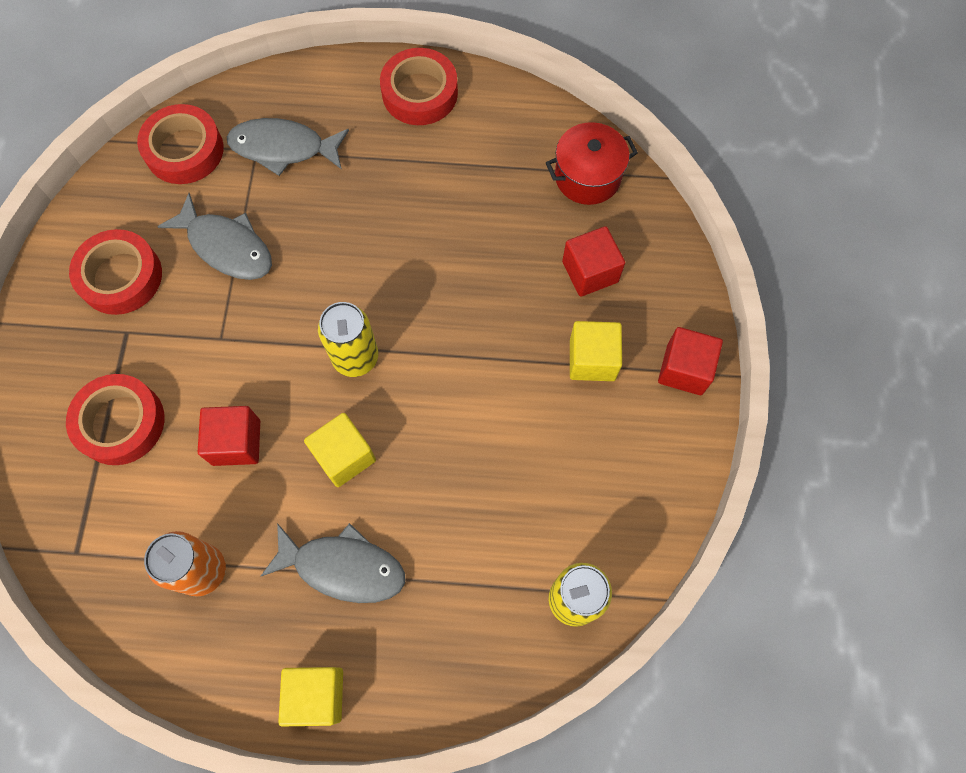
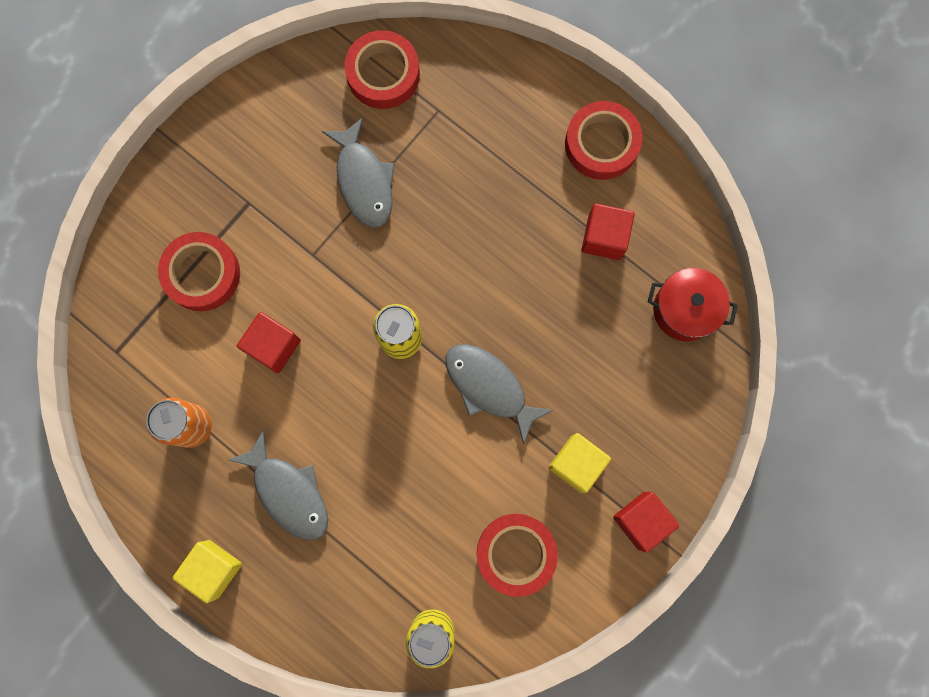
camera: 35 degrees right, 10 degrees up
red tape [69,229,162,315] -> red tape moved to [477,514,558,597]
grey fish [227,118,349,176] -> grey fish moved to [446,344,553,444]
yellow cube [304,413,376,487] -> none
red cube [562,226,625,297] -> red cube moved to [581,203,635,260]

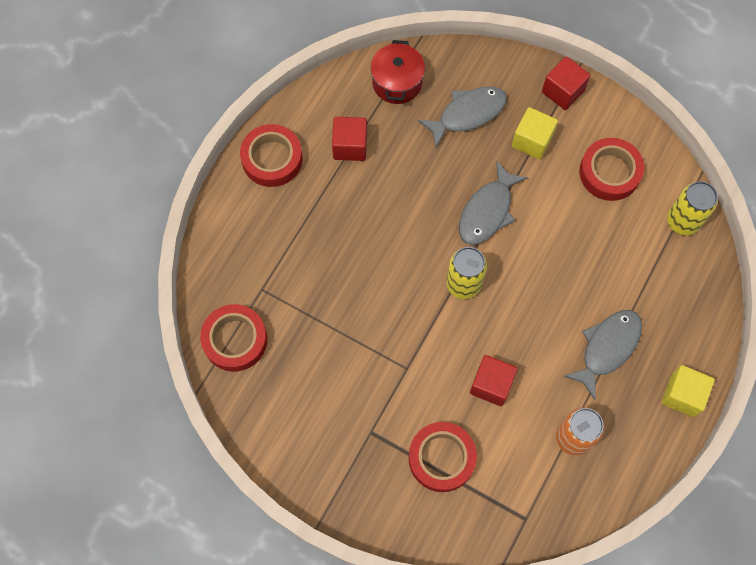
camera: 100 degrees left, 10 degrees down
grey fish [322,117,395,228] -> grey fish moved to [418,86,507,148]

